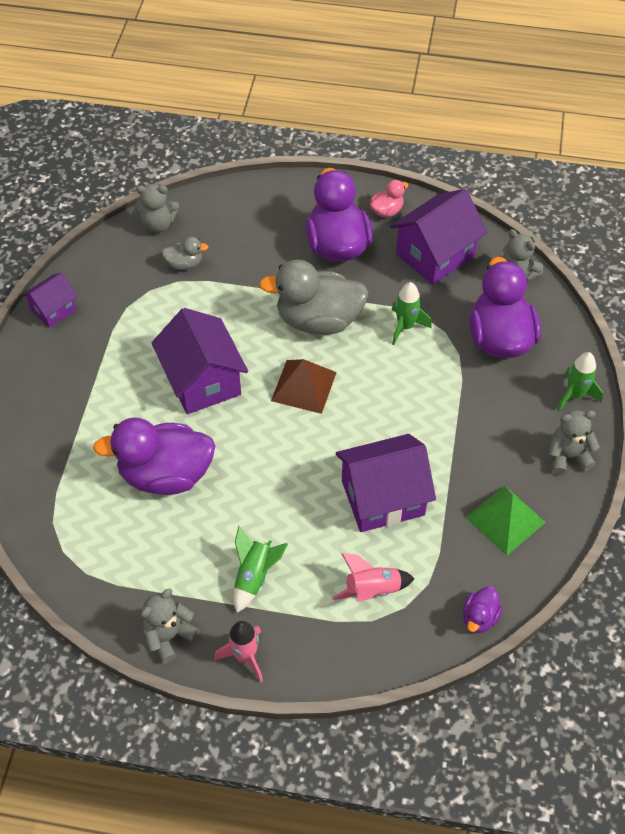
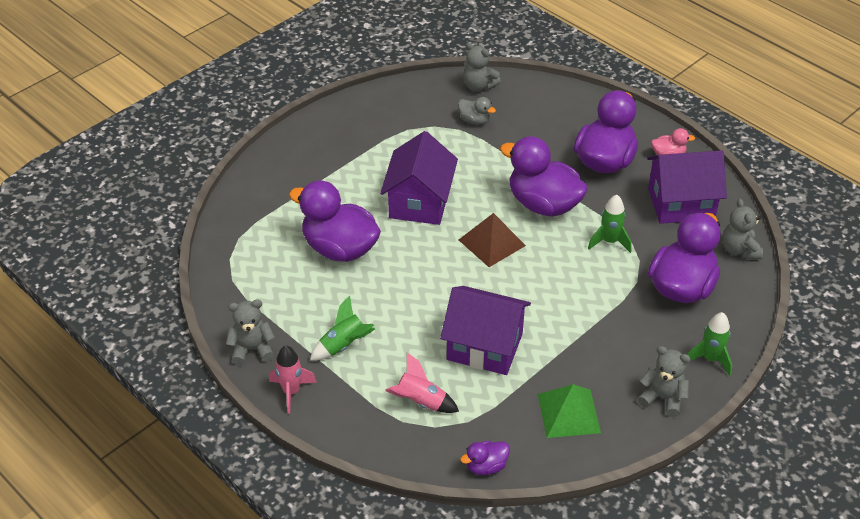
camera: 35 degrees right, 10 degrees down
purple house [22,273,77,328] -> none
grey duck [259,260,369,335] -> purple duck [500,136,588,217]

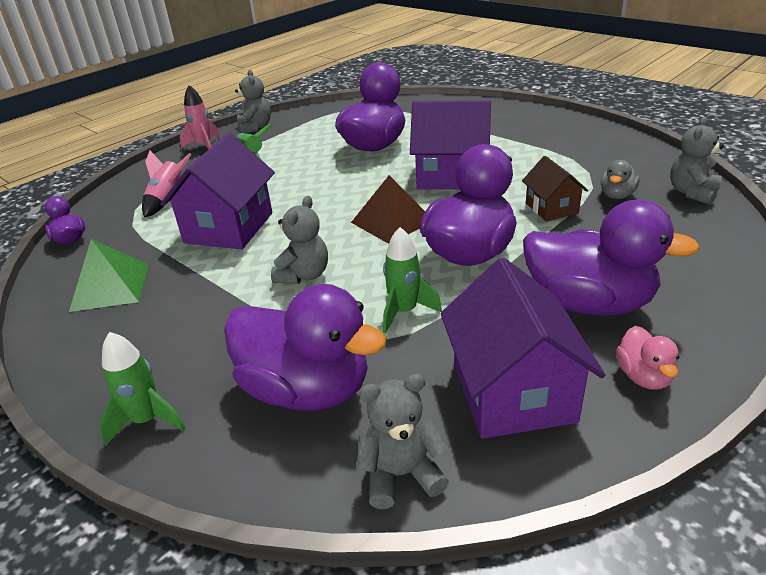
camera: 90 degrees right, 10 degrees down
grey teddy bear [638,346,691,417] -> grey teddy bear moved to [271,196,328,284]
none -> brown house [522,156,588,221]

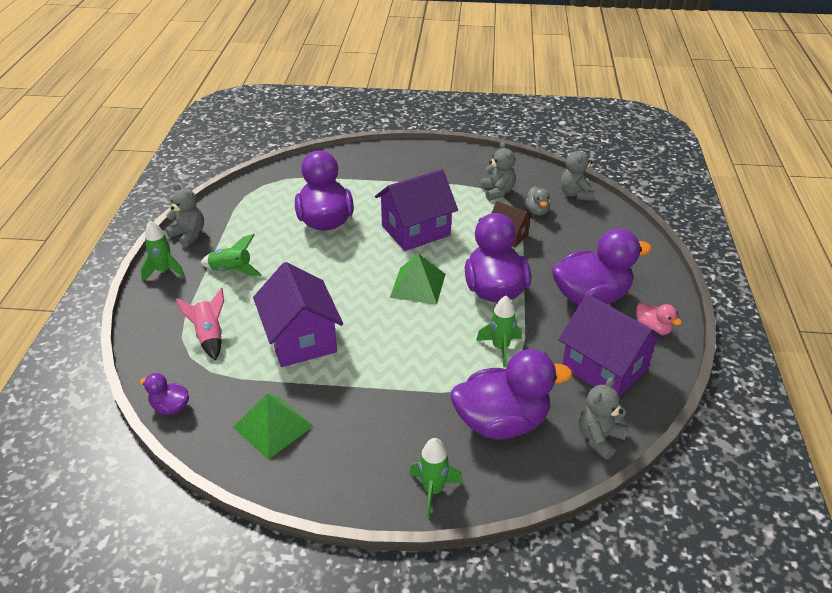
camera: 40 degrees left, 5 degrees up
pink rocket [180,85,220,150] -> green rocket [141,220,185,281]
grey teddy bear [271,196,328,284] -> grey teddy bear moved to [481,142,516,201]
brown pyramid [351,175,425,244] -> green pyramid [390,253,445,304]

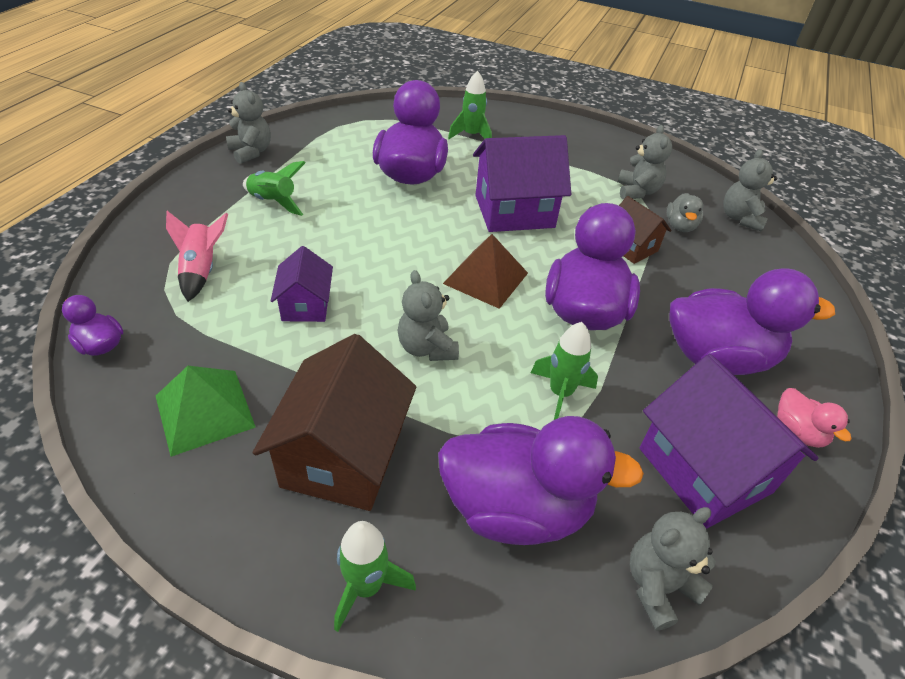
camera: 15 degrees right, 5 degrees up
green rocket [141,220,185,281] -> green rocket moved to [448,70,492,139]
purple house [253,262,343,367] -> purple house [271,246,333,322], size x0.56
green pyramid [390,253,445,304] -> brown pyramid [443,234,528,309]
none -> brown house [253,334,416,511]
none -> grey teddy bear [398,270,459,361]

